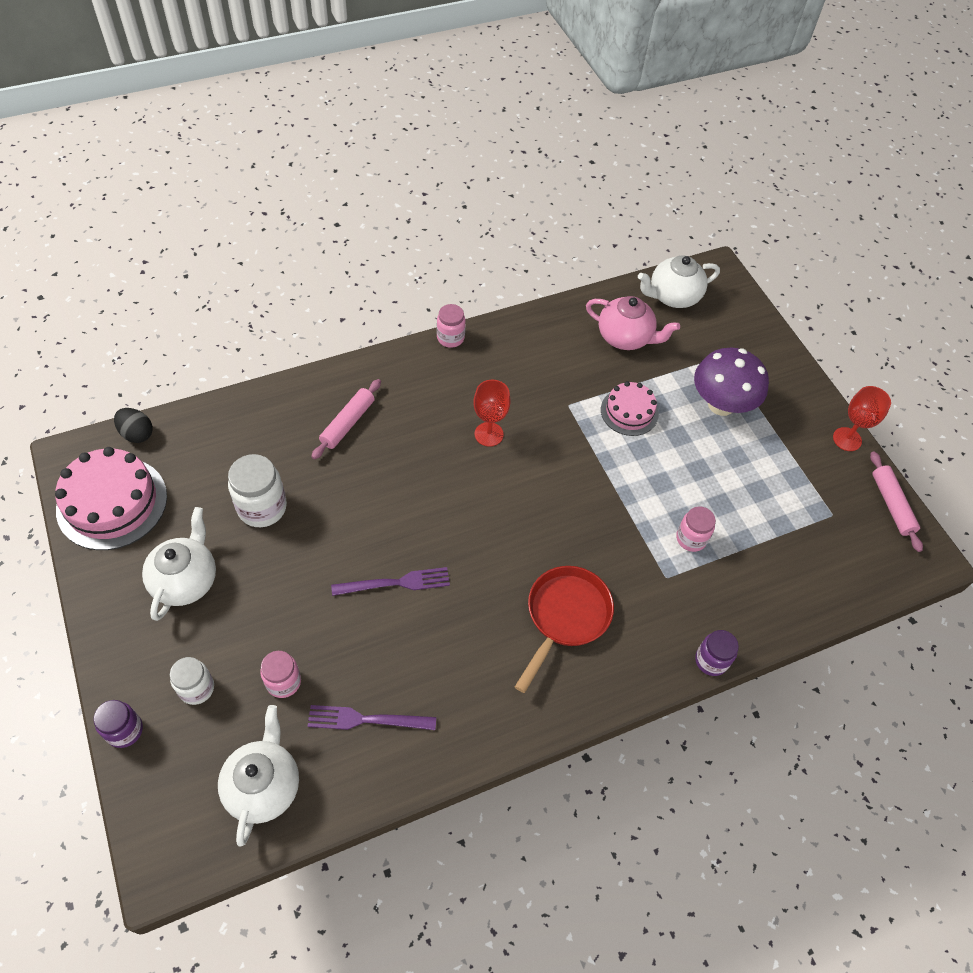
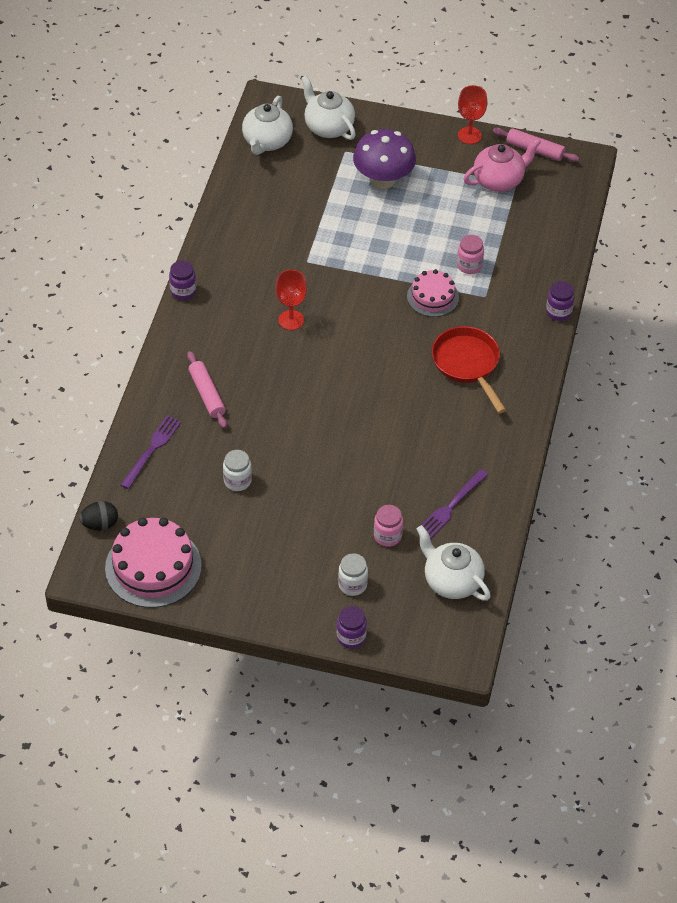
camera: 50 degrees left, 5 degrees down
white teapot [142,507,216,621] -> white teapot moved to [301,75,356,140]
white jar [228,454,287,527] -> white jar [223,450,252,491], size x0.64
purple fork [331,567,450,596] -> purple fork moved to [120,415,181,489]
pink jar [437,304,465,348] -> purple jar [169,260,196,300]
pink teapot [586,296,680,350] -> pink teapot moved to [464,138,541,192]
pink cake [601,381,659,436] -> pink cake moved to [407,269,459,317]

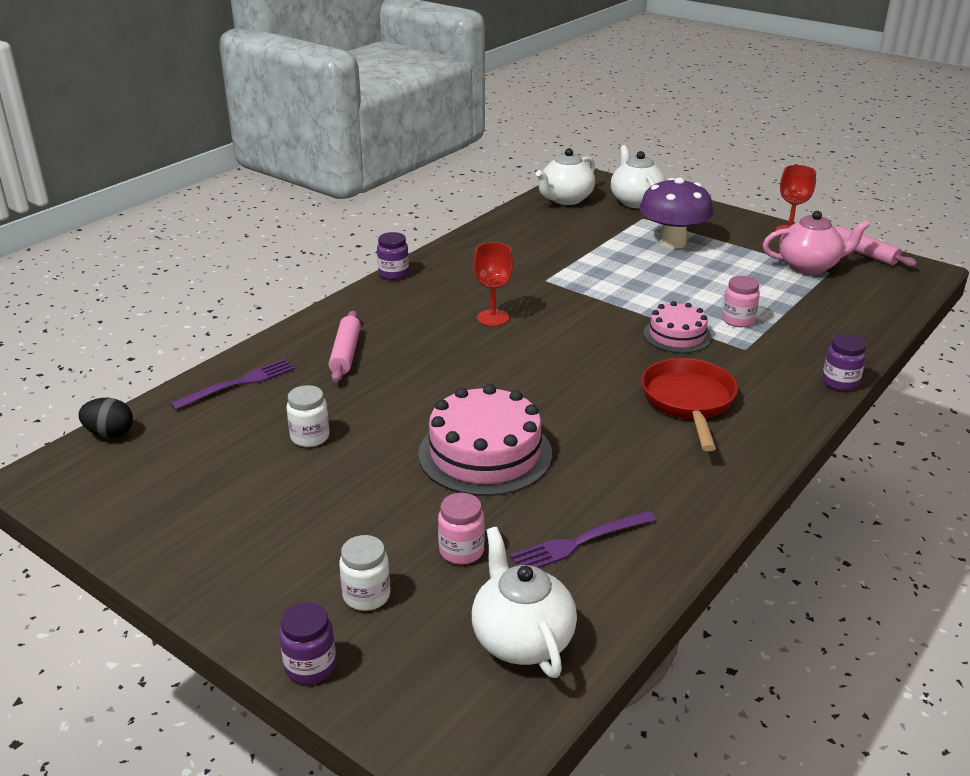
camera: 25 degrees right, 20 degrees down
pink cake [105,518,202,608] -> pink cake moved to [418,384,552,496]

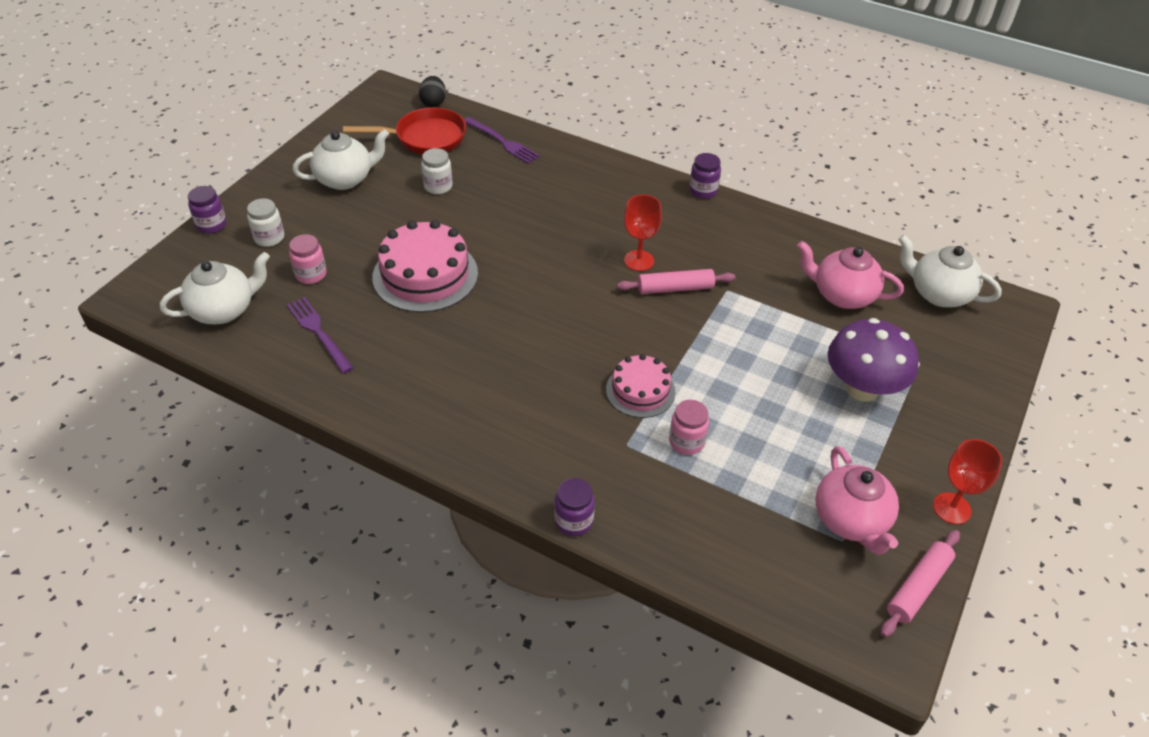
camera: 80 degrees right, 15 degrees up
pink rolling pin [329,311,361,382] -> pink rolling pin moved to [617,269,735,294]
white teapot [611,145,666,208] -> white teapot moved to [292,129,389,190]
red pan [641,358,738,451] -> red pan moved to [343,108,466,154]
none -> pink teapot [797,241,904,309]

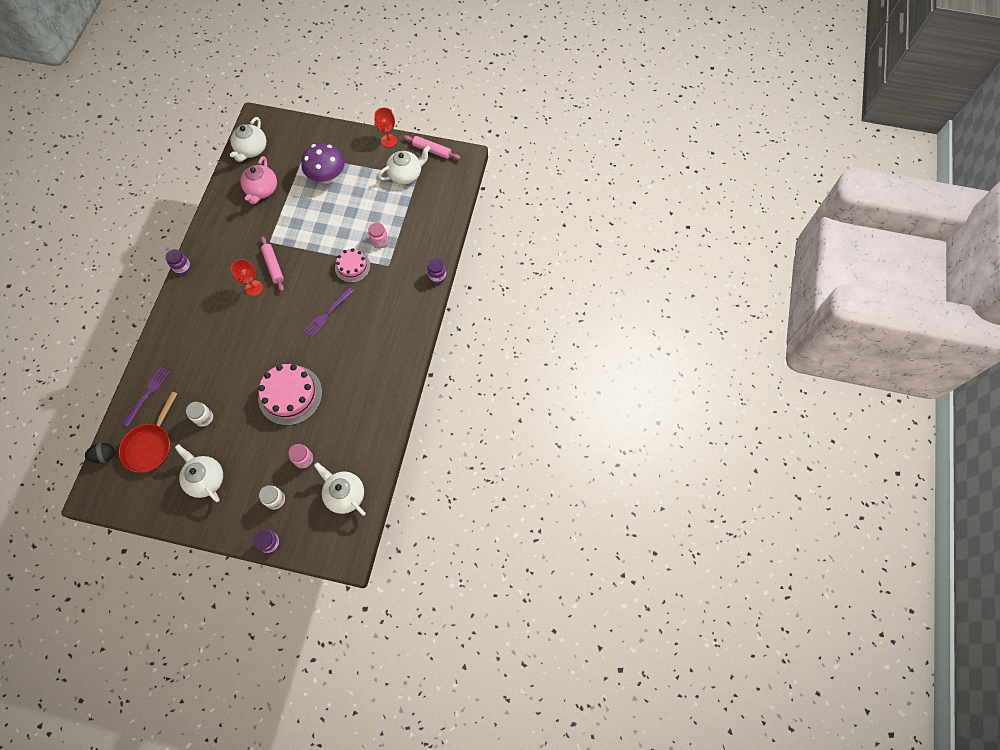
camera: 105 degrees left, 20 degrees up
purple fork [287,297,353,374] -> purple fork moved to [304,287,354,338]
red pan [343,108,466,154] -> red pan turned 135 degrees counterclockwise [119,391,177,473]
pink teapot [815,446,899,555] -> white teapot [378,146,431,185]

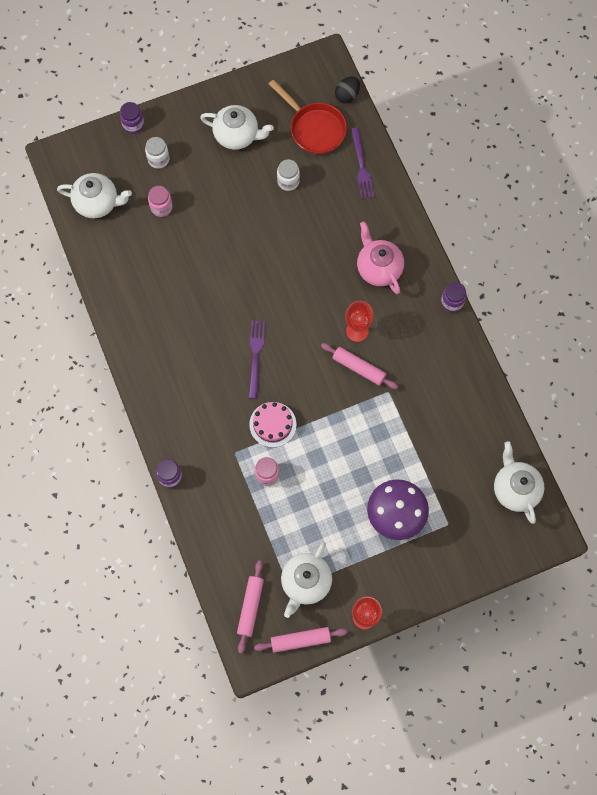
camera: 145 degrees right, 5 degrees up
red pan [119,391,177,473] -> red pan turned 150 degrees clockwise [269,80,347,155]
pink teapot [240,156,277,204] -> pink teapot moved to [357,221,404,294]
pink cake [258,364,322,425] -> none
none -> pink rolling pin [237,560,264,653]

